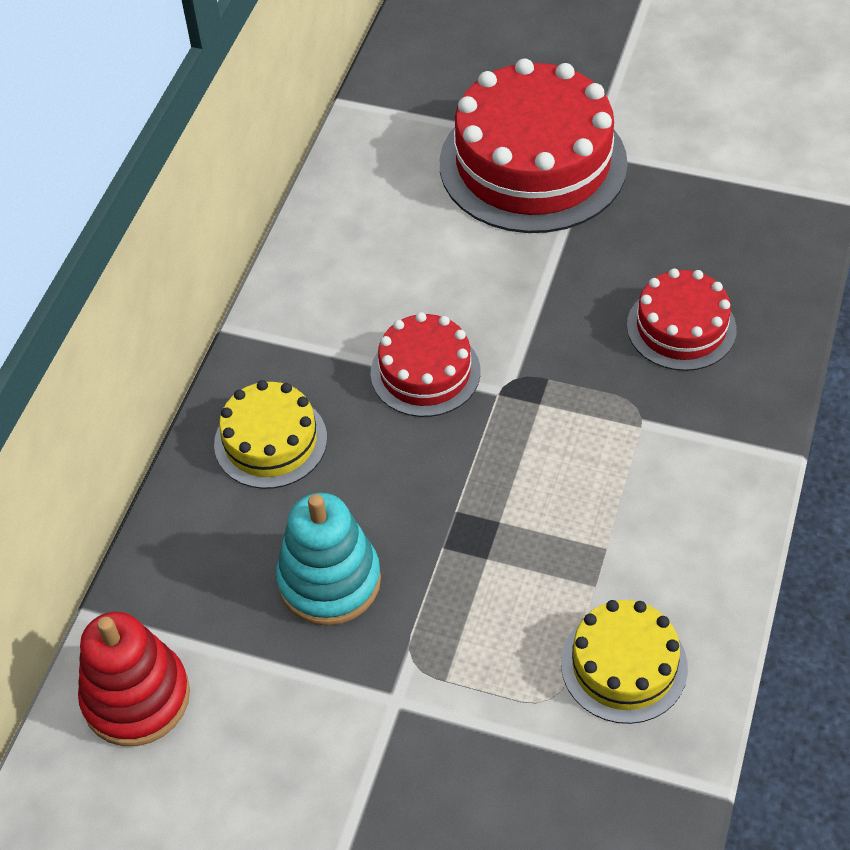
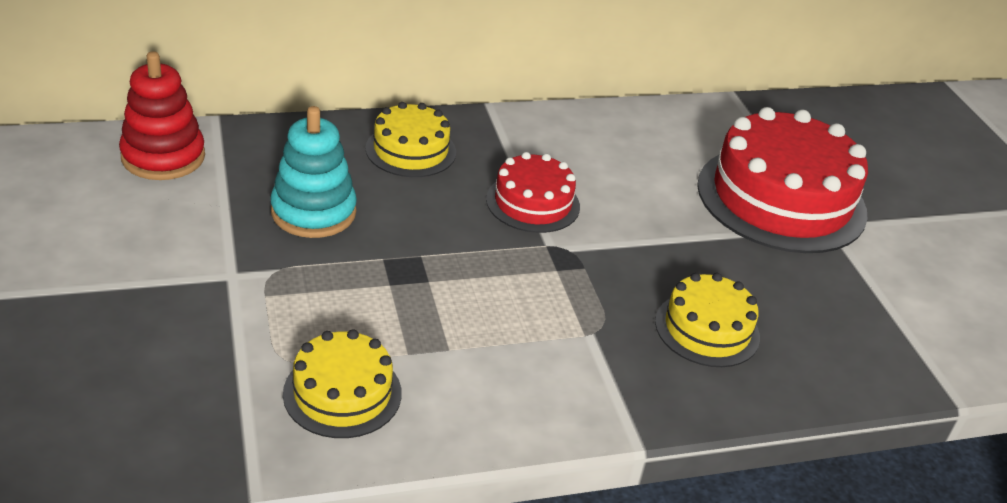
camera: 50 degrees right, 15 degrees down
red cake [627,269,737,371] -> yellow cake [655,273,760,367]

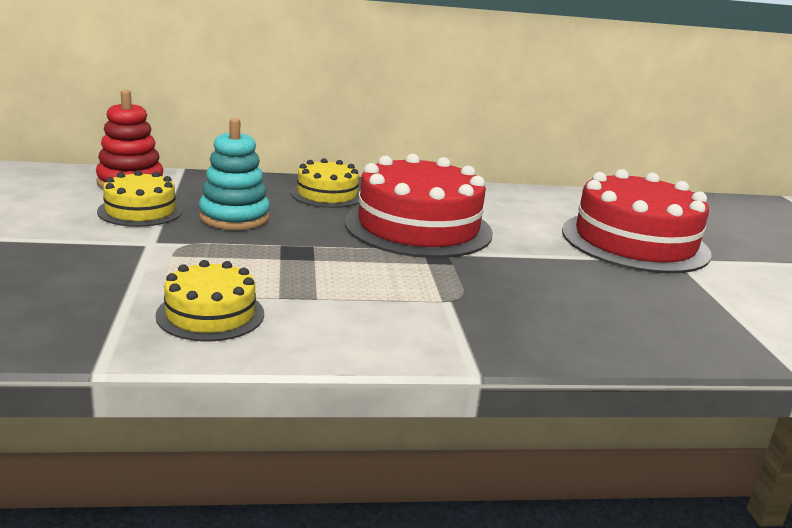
camera: 10 degrees right, 15 degrees down
red cake [486,152,580,233] -> red cake [345,154,493,258], size x1.88
yellow cake [655,273,760,367] -> yellow cake moved to [97,170,183,227]

